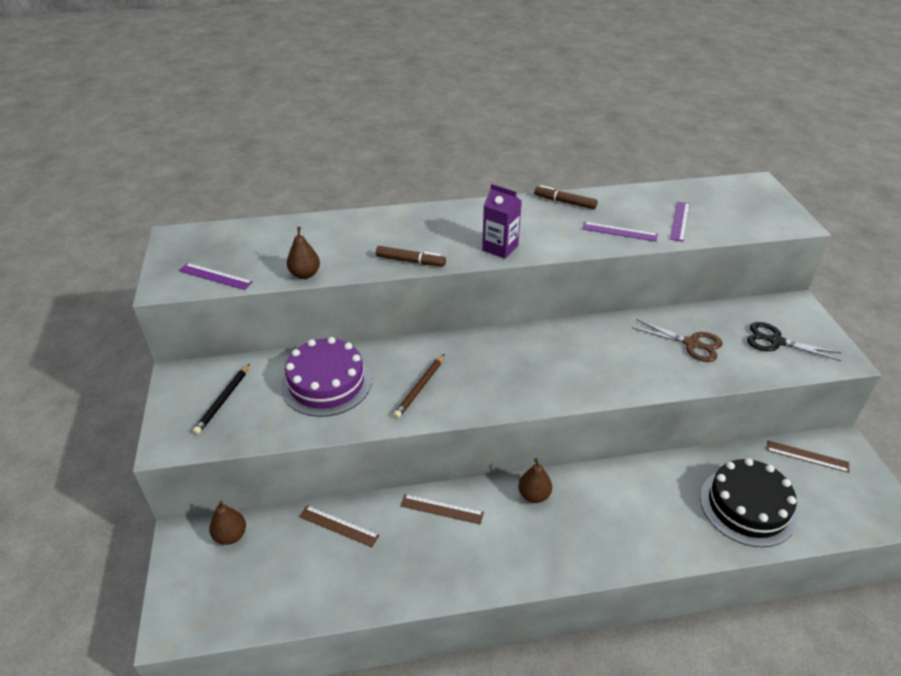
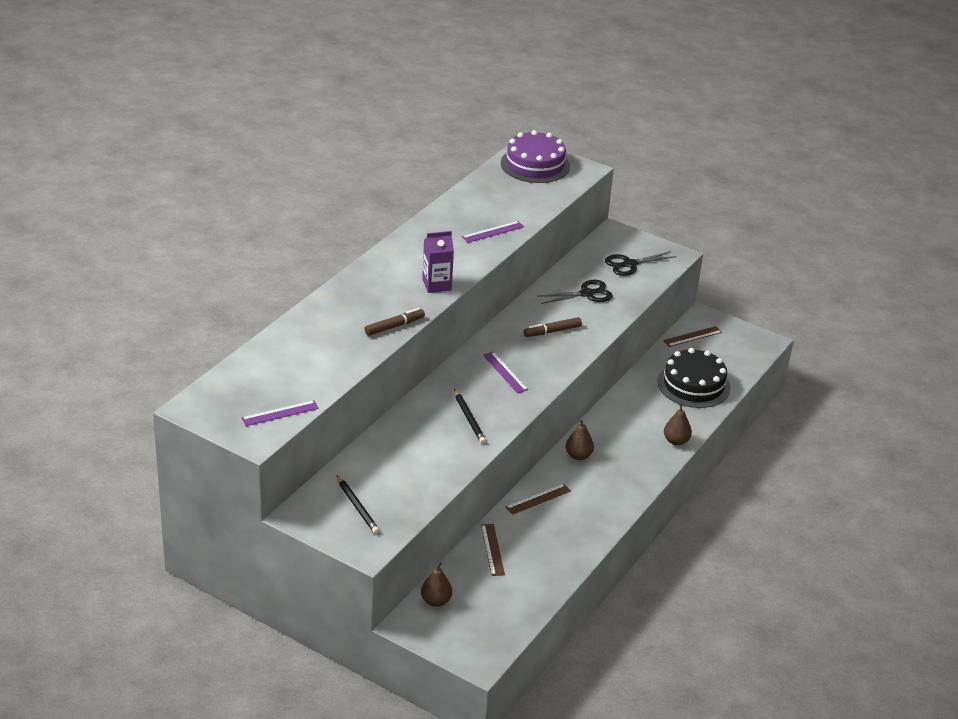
camera: 50 degrees left, 5 degrees down
purple cake [281,337,372,417] -> purple cake moved to [501,130,570,183]
brown pear [287,227,320,279] -> brown pear moved to [664,403,692,445]
brown ruler [299,505,379,547] -> brown ruler turned 75 degrees counterclockwise [481,524,505,576]
brown pencil [393,354,444,419] -> black pencil [454,389,486,444]
brown marker [534,185,598,209] -> brown marker moved to [524,317,582,337]
brown scissors [632,319,723,362] -> black scissors [537,280,613,304]
purple ruler [670,201,690,242] -> purple ruler moved to [483,352,528,393]

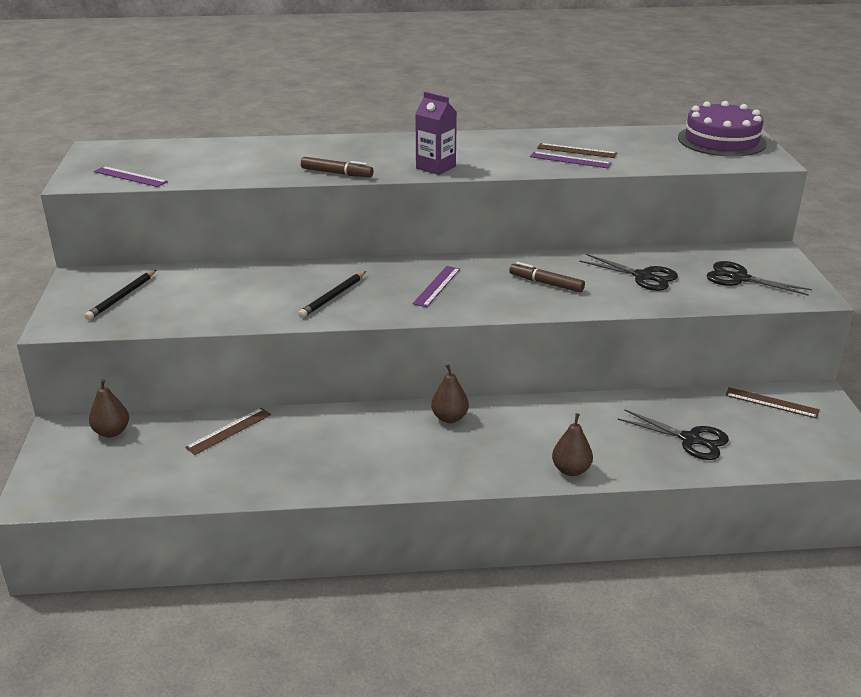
camera: 55 degrees right, 5 degrees down
brown ruler [505,484,571,515] -> brown ruler moved to [537,143,617,158]
black cake [658,348,731,408] -> black scissors [618,409,729,460]

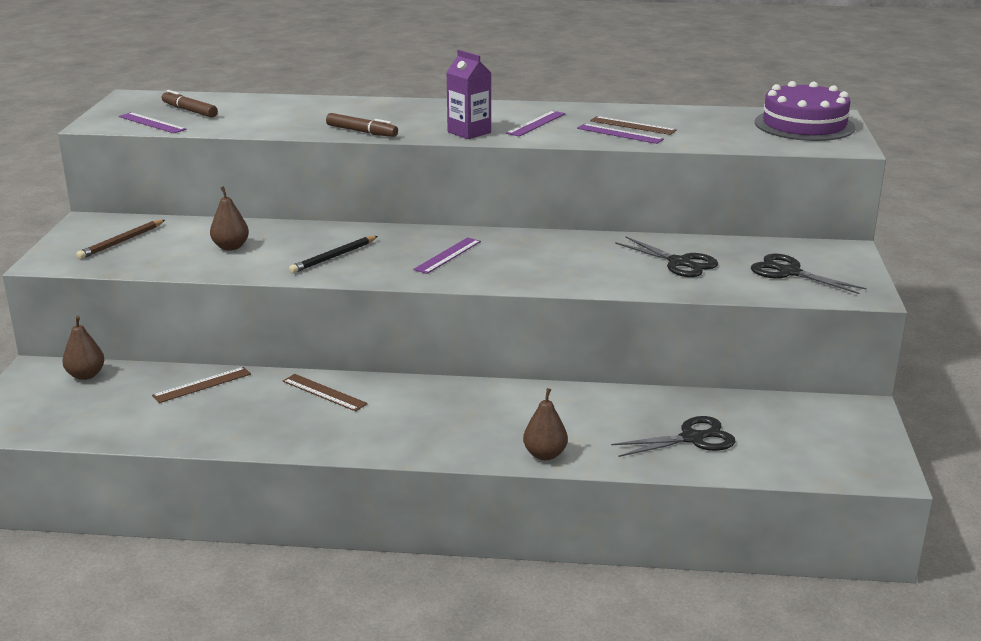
camera: 10 degrees right, 5 degrees down
black pencil [85,270,156,320] -> brown pencil [76,220,165,259]
brown pear [431,364,469,423] -> brown pear moved to [210,186,249,251]
brown marker [509,262,585,293] -> brown marker moved to [162,90,218,118]
black scissors [618,409,729,460] -> black scissors turned 60 degrees counterclockwise [611,416,736,457]
brown ruler [725,387,820,419] -> brown ruler moved to [283,374,368,411]
none -> purple ruler [506,111,566,137]

